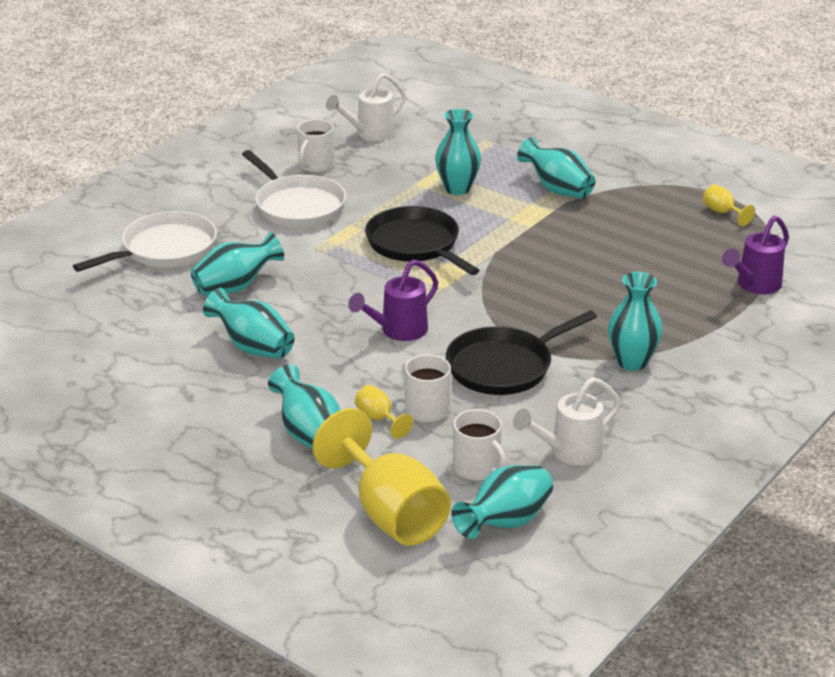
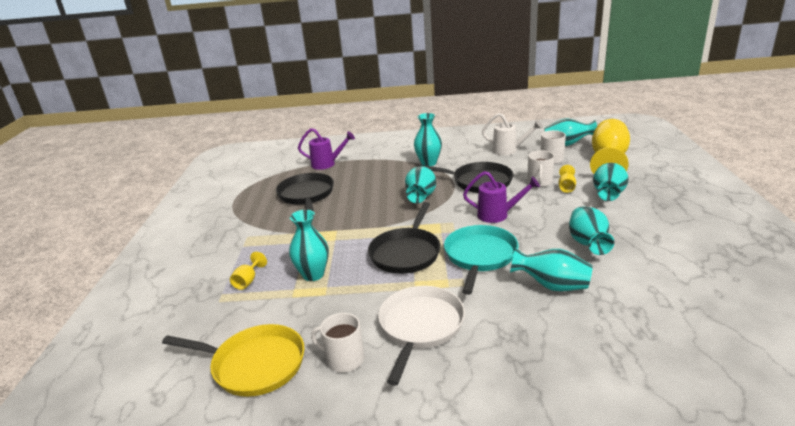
camera: 125 degrees left, 5 degrees down
white pan [73,211,217,272] -> none
white mug [297,119,335,173] -> white mug turned 150 degrees counterclockwise [311,313,364,372]
white watering can [326,73,406,141] -> yellow pan [162,324,304,397]
turquoise vase [517,137,595,198] -> turquoise vase moved to [405,166,436,203]
yellow goblet [703,184,755,226] -> yellow goblet moved to [230,252,267,290]
none -> black pan [276,173,334,211]
none -> turquoise pan [444,225,518,295]

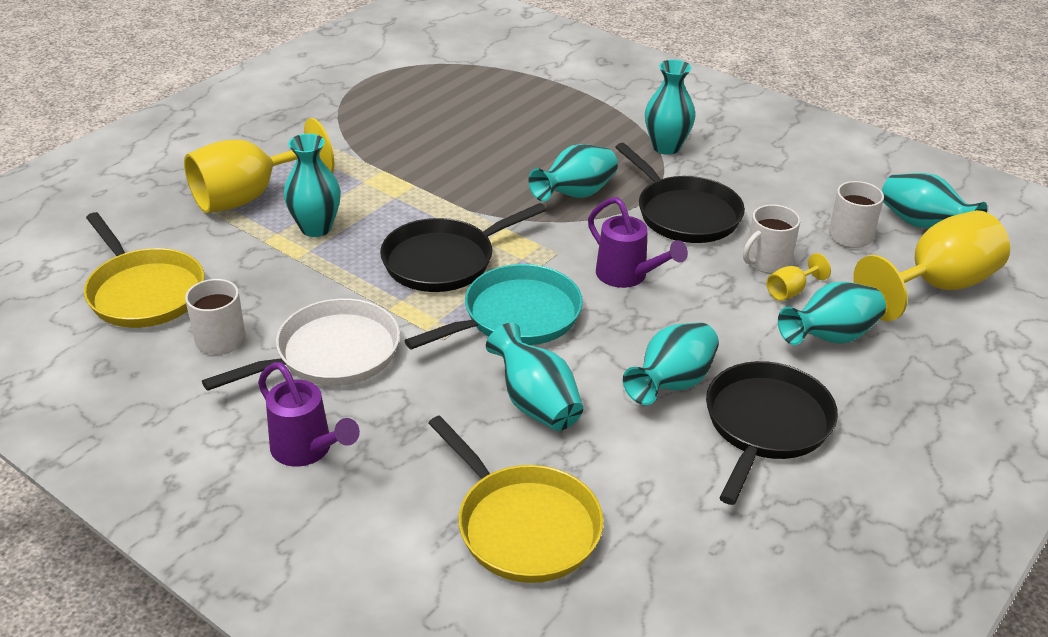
camera: 35 degrees right, 10 degrees up
yellow goblet [230,252,267,290] -> yellow goblet [184,118,334,213], size x2.32
black pan [276,173,334,211] -> black pan moved to [706,361,838,505]
purple watering can [298,128,355,170] -> purple watering can moved to [258,362,360,467]
white watering can [482,113,543,156] -> none
none -> yellow pan [428,416,604,583]

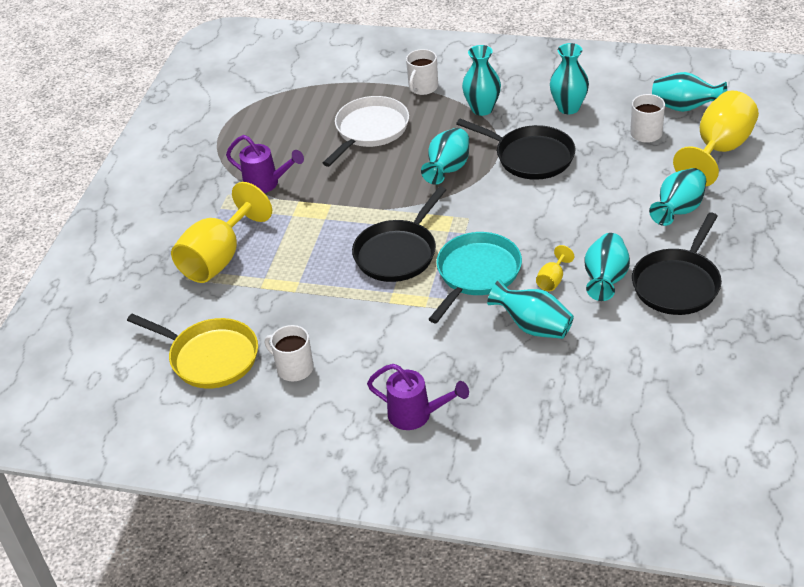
camera: 20 degrees left, 5 degrees up
white pan [202,298,400,391] -> white pan moved to [323,96,409,167]
turquoise vase [284,134,341,237] -> turquoise vase moved to [550,43,589,114]
yellow pan [428,416,604,583] -> none
purple watering can [588,197,688,288] -> purple watering can moved to [226,135,304,193]
black pan [706,361,838,505] -> black pan turned 150 degrees counterclockwise [632,212,722,315]
white mug [743,204,801,274] -> white mug moved to [406,49,438,95]
yellow goblet [767,253,831,301] -> yellow goblet moved to [536,245,574,291]

